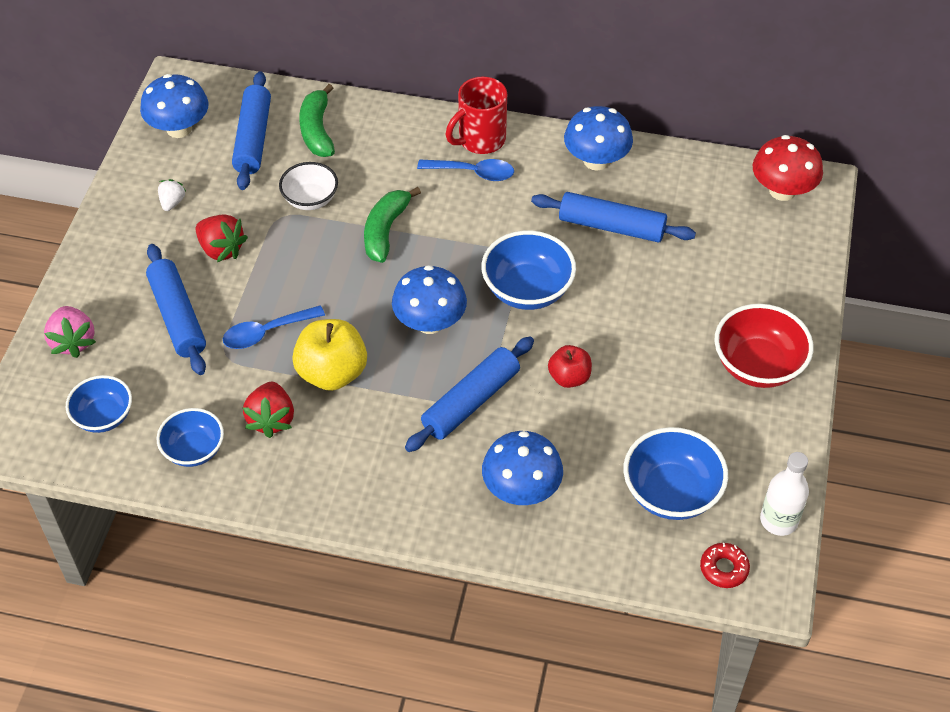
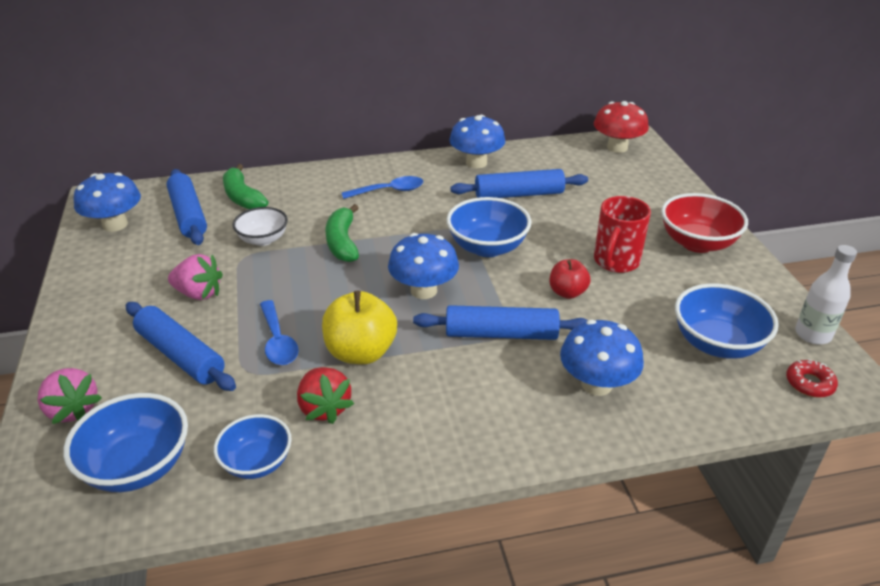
camera: 25 degrees left, 15 degrees down
blue bowl [66,375,132,433] -> blue bowl [63,393,188,492], size x1.52
white strawberry [158,179,187,211] -> none
red strawberry [195,214,248,262] -> pink strawberry [168,254,223,300]
blue spoon [223,305,325,349] -> blue spoon turned 60 degrees counterclockwise [260,300,299,365]
blue rolling pin [405,336,534,452] -> blue rolling pin turned 75 degrees clockwise [413,305,588,340]
red mug [446,77,507,154] -> red mug moved to [594,196,651,273]

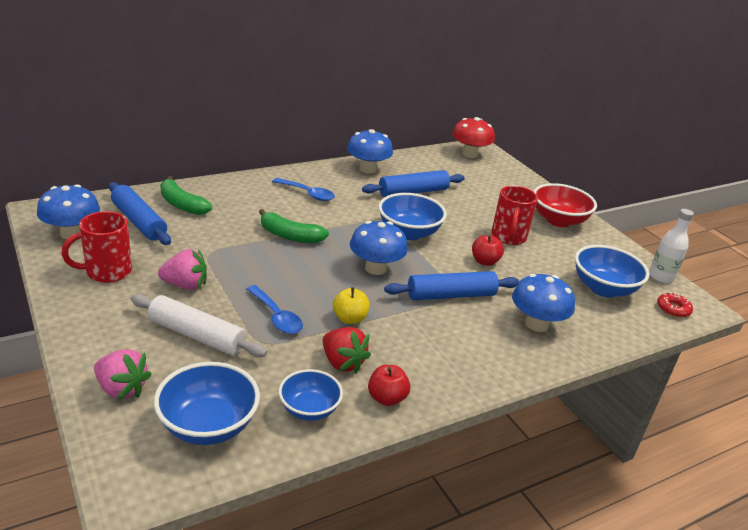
camera: 20 degrees left, 5 degrees down
blue rolling pin [126,302,236,391] -> white rolling pin [131,294,267,357]
white bowl [233,207,288,246] -> none
yellow apple [322,291,397,364] -> yellow apple [333,287,369,324], size x0.60
green banana [326,204,359,262] -> green banana turned 45 degrees counterclockwise [259,209,329,243]
blue spoon [341,176,423,199] -> blue spoon turned 60 degrees clockwise [272,178,335,201]
none -> red mug [61,211,132,283]
none -> red apple [368,365,410,406]

